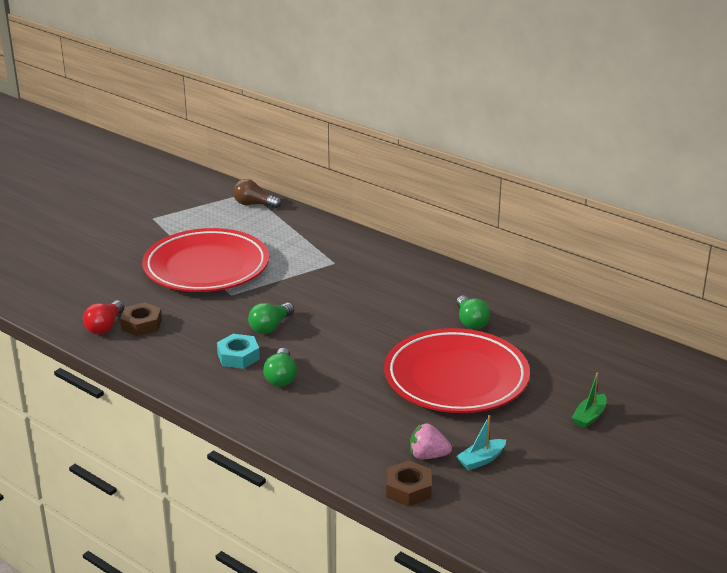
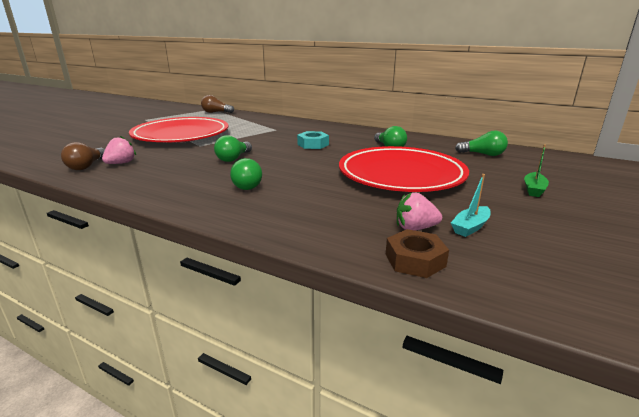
camera: 10 degrees left, 5 degrees down
red light bulb [83,301,125,334] -> brown light bulb [61,142,105,170]
brown nut [120,302,162,336] -> pink strawberry [102,136,136,164]
turquoise nut [217,334,260,369] -> turquoise nut moved to [297,131,329,149]
none -> green light bulb [455,130,508,156]

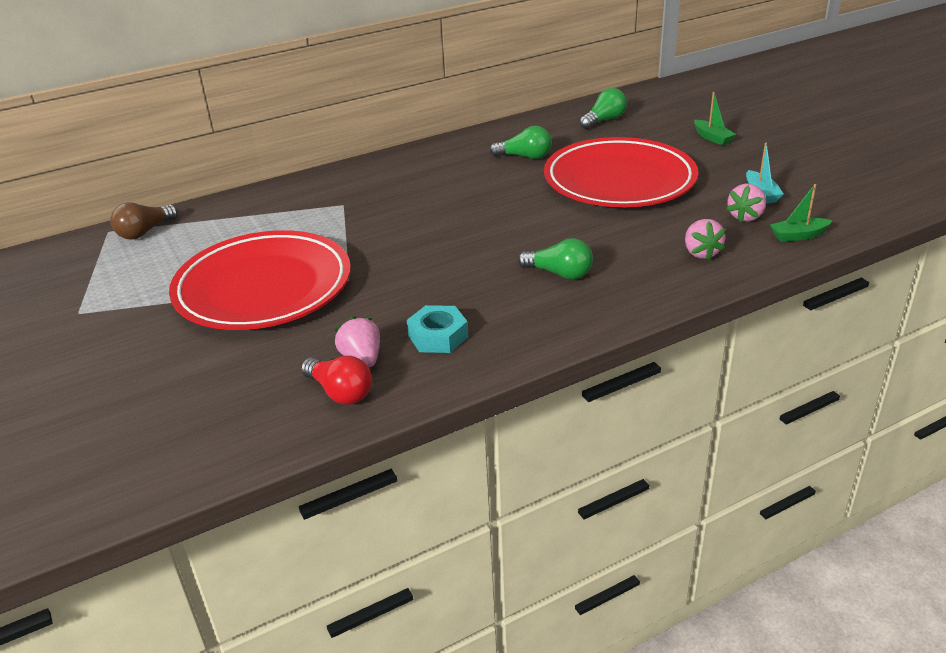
camera: 55 degrees left, 10 degrees up
brown light bulb [61,142,105,170] -> red light bulb [301,356,372,405]
green light bulb [214,135,252,162] -> none
turquoise nut [297,131,329,149] -> turquoise nut moved to [407,305,468,353]
brown nut [386,229,449,278] -> green boat [770,184,833,242]
none -> pink strawberry [685,219,726,260]

